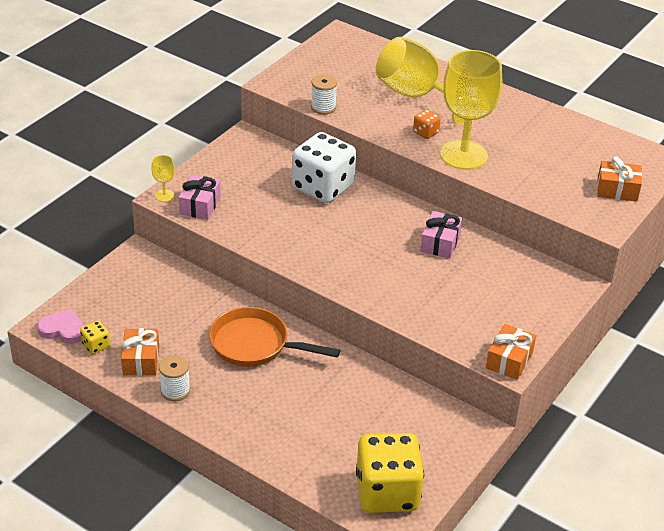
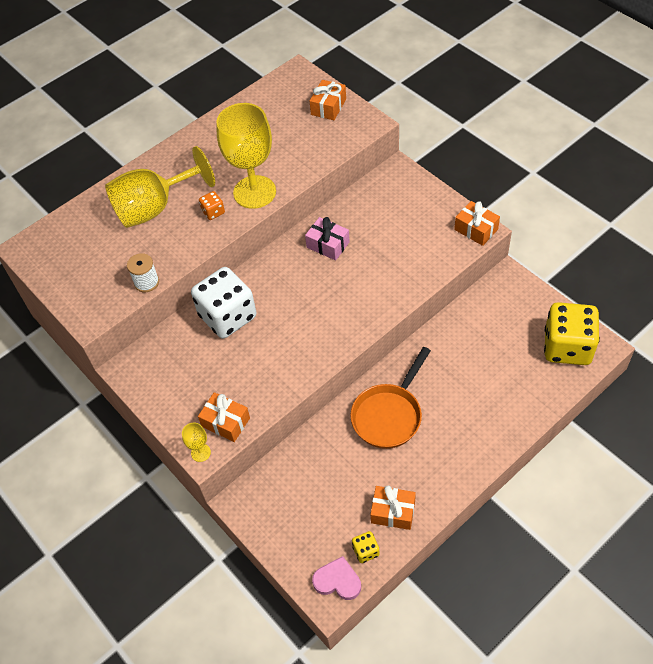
camera: 70 degrees left, 15 degrees up
pink heart [37,309,84,344] -> pink heart turned 75 degrees clockwise [312,556,361,600]
white spool [159,355,190,401] -> none
pink gift [179,175,221,220] -> orange gift [198,392,250,442]

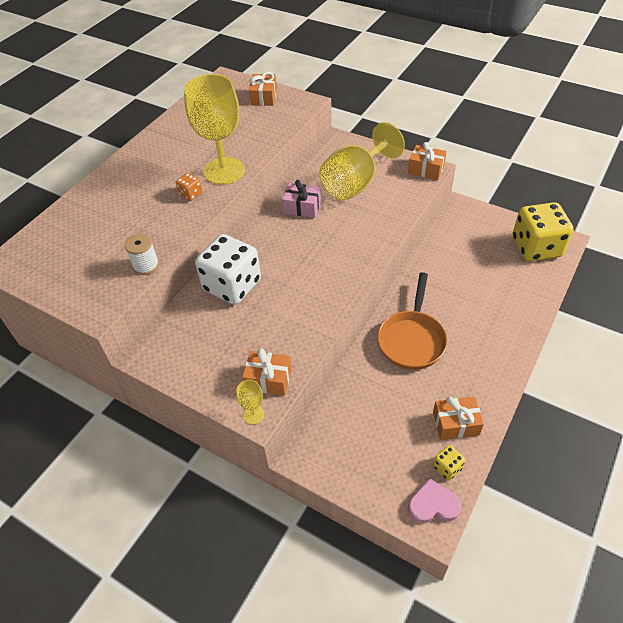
camera: 20 degrees left, 5 degrees down
yellow goblet [105,146,215,228] -> yellow goblet moved to [319,122,405,201]

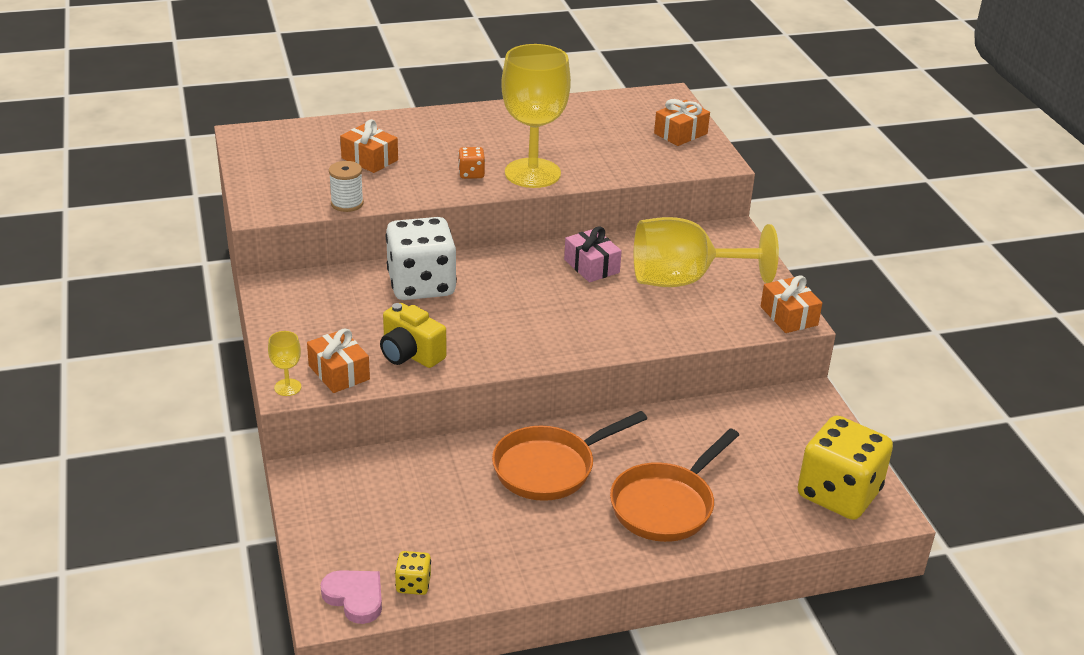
camera: 40 degrees right, 15 degrees down
orange gift [433,396,484,440] -> orange gift moved to [340,119,398,173]
none -> yellow camera [380,303,446,368]
none -> orange pan [610,428,739,542]

